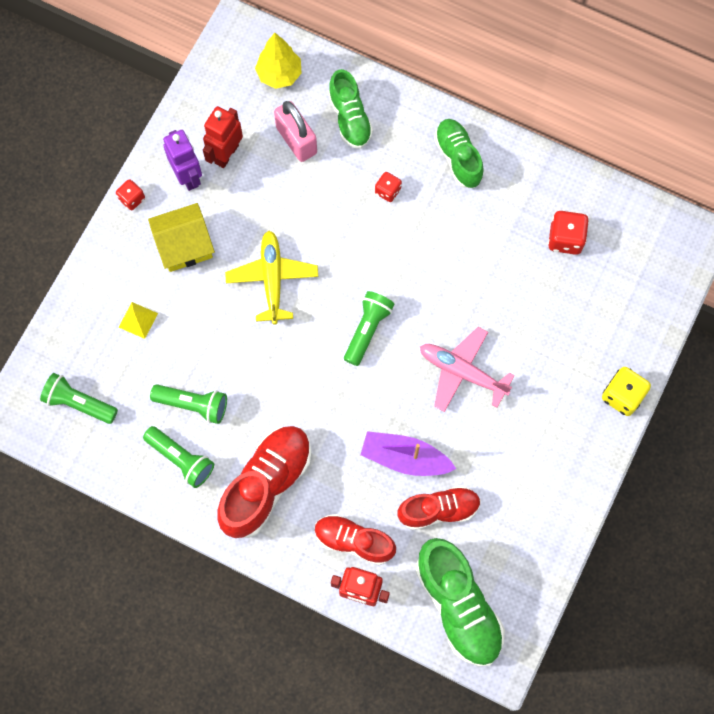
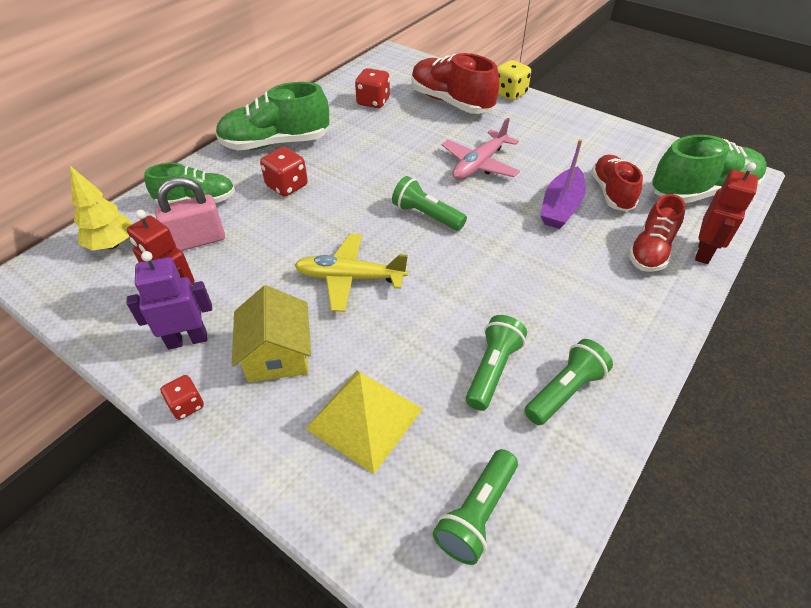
camera: 80 degrees left, 25 degrees down
yellow pyramid [119,302,158,339] -> yellow pyramid [306,370,423,474], size x2.05
red shoe [217,426,312,538] -> red shoe moved to [411,53,499,114]
red dice [375,172,402,202] -> red dice [260,147,308,197], size x1.60
green shoe [434,119,484,188] -> green shoe [216,82,329,150], size x1.54

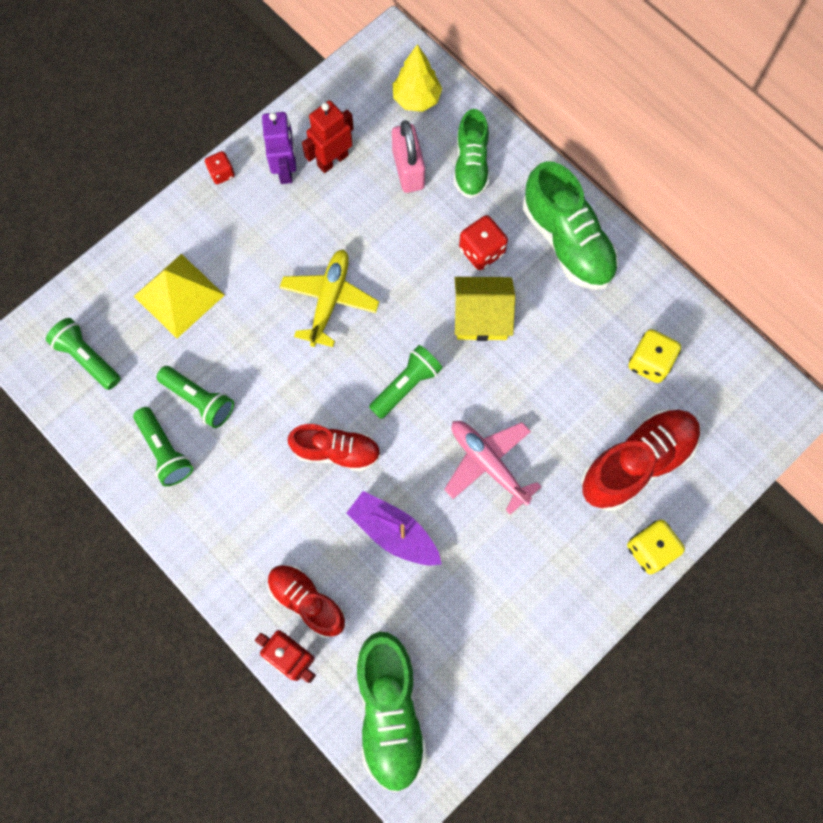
camera: 100 degrees right, 25 degrees up
green shoe [216,82,329,150] -> green shoe turned 150 degrees clockwise [523,161,619,290]
yellow house [232,285,311,382] -> yellow house moved to [455,277,515,341]
red dice [355,68,390,108] -> yellow dice [628,329,681,383]
red shoe [591,154,643,212] -> red shoe moved to [288,424,381,471]

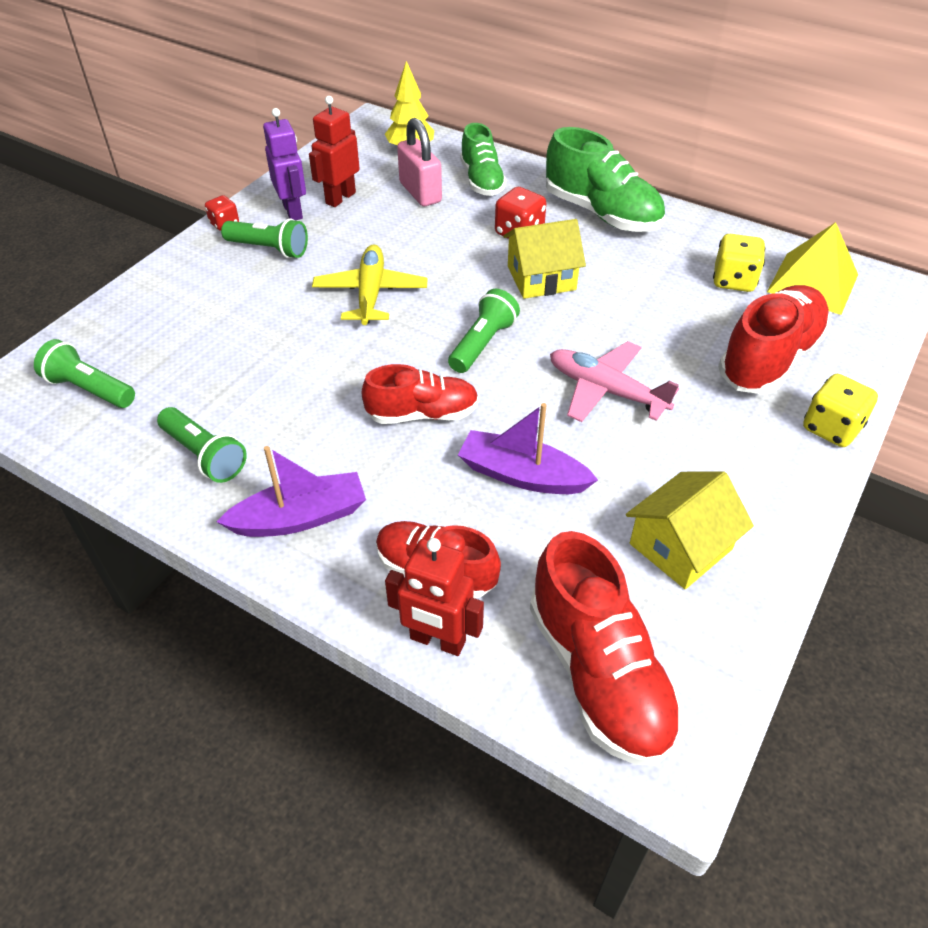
camera: 15 degrees left, 25 degrees down
yellow pyramid [134,254,224,338] -> yellow pyramid moved to [767,222,858,315]
green flashlight [156,366,234,428] -> green flashlight moved to [221,218,308,258]
green shoe [356,632,427,793] -> red shoe [530,531,683,766]
none -> purple boat [217,446,366,537]
none -> yellow house [626,471,754,589]

